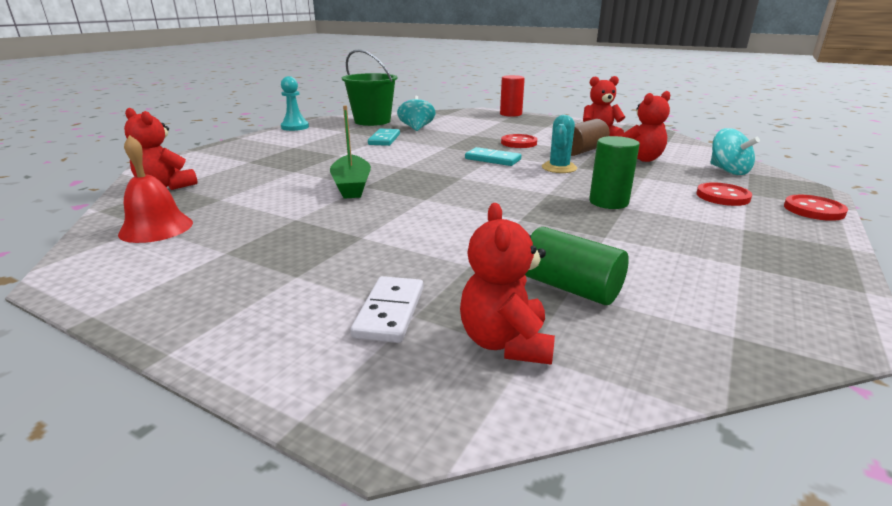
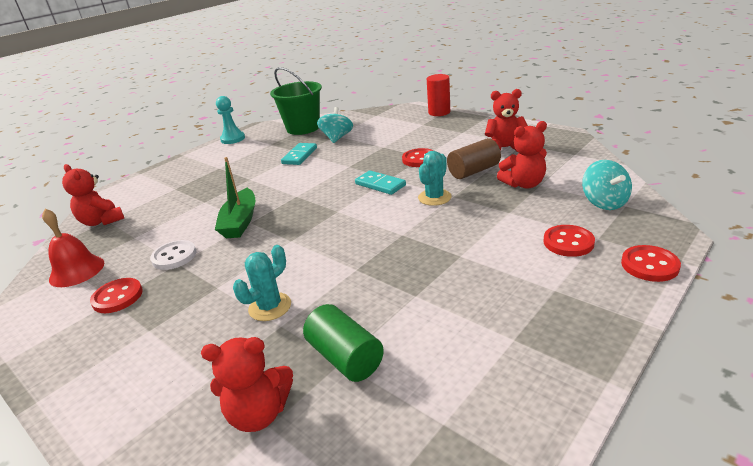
camera: 15 degrees right, 5 degrees up
white domino [350,276,423,343] -> none
red teddy bear [460,203,555,365] -> red teddy bear turned 105 degrees counterclockwise [201,337,293,432]
green cylinder [589,136,640,209] -> none
none -> red button [90,278,143,313]
none -> white button [150,240,196,270]
none -> turquoise cactus [233,245,291,321]

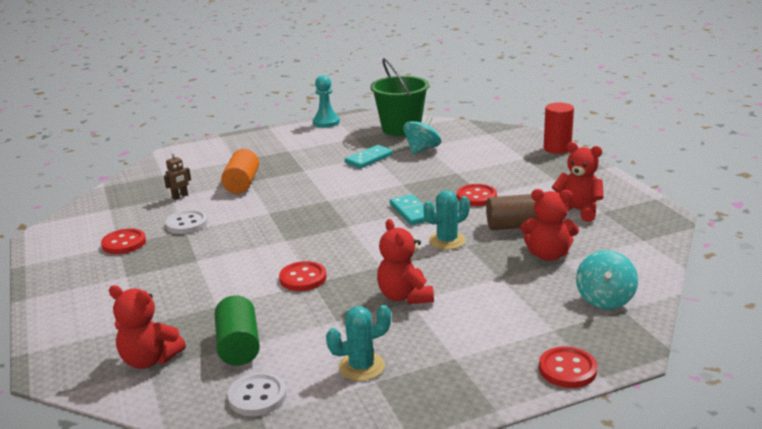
camera: 25 degrees right, 5 degrees down
red bell [42,209,104,287] -> none
red teddy bear [62,164,124,226] -> red teddy bear moved to [377,219,434,304]
green boat [215,157,255,238] -> none
turquoise cactus [233,245,291,321] -> turquoise cactus moved to [326,305,391,381]
red button [543,225,595,257] -> red button moved to [279,261,326,291]
none -> brown robot [164,152,191,200]
none -> orange cylinder [221,149,259,194]
none -> white button [227,372,287,416]

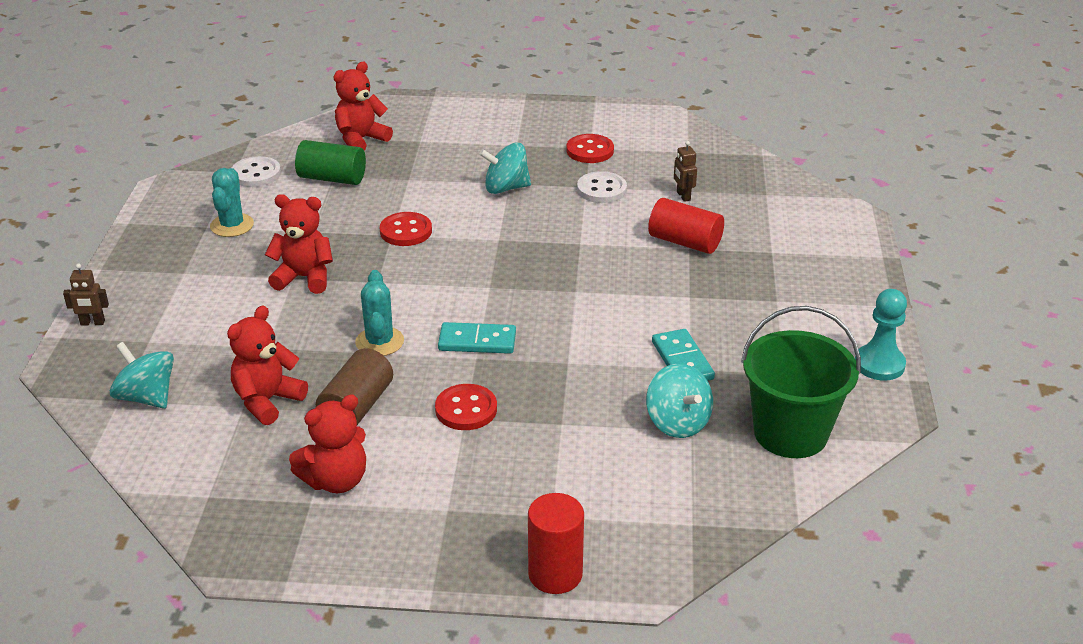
camera: 115 degrees right, 10 degrees up
orange cylinder [221,149,259,194] -> red cylinder [648,198,724,254]
red button [539,347,597,388] -> brown robot [63,263,109,326]
none -> turquoise spinning top [479,143,531,194]

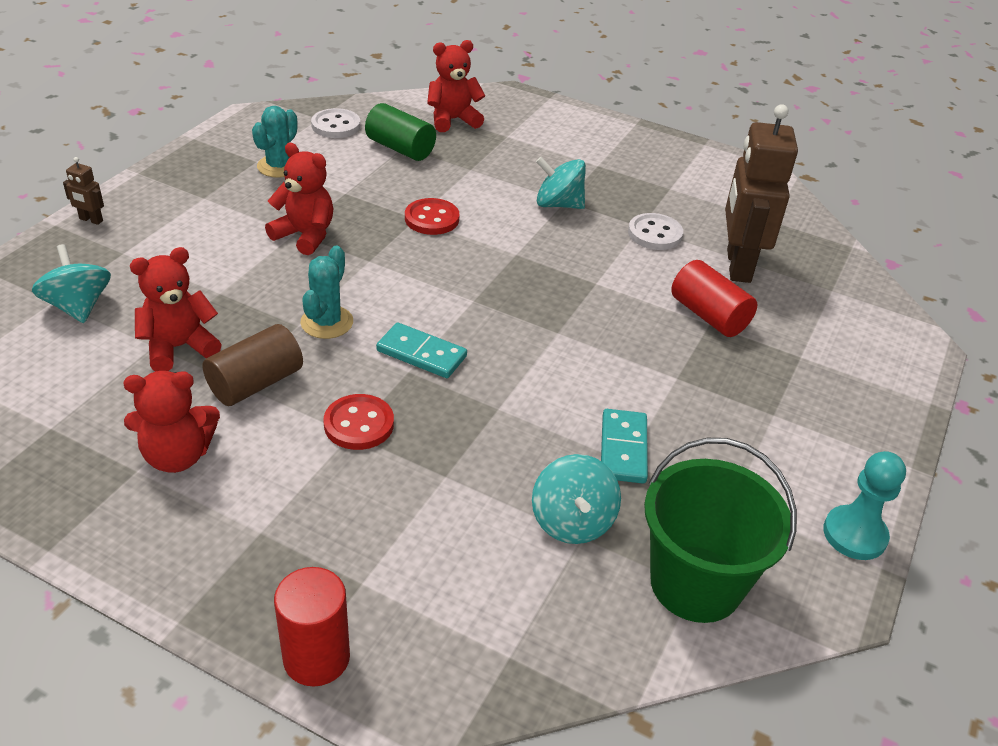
camera: 20 degrees right, 5 degrees up
red button [567,134,614,163] -> none
brown robot [674,141,697,202] -> brown robot [725,104,798,283], size x2.49

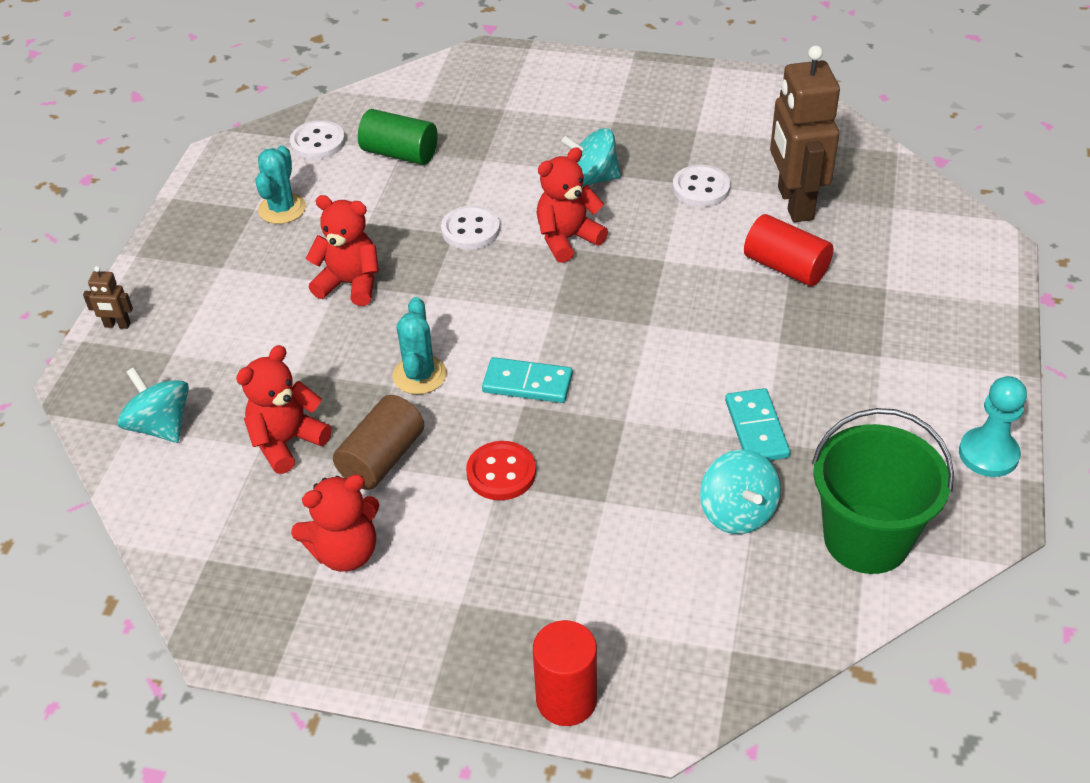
camera: 10 degrees left, 5 degrees up
red button [405,198,459,235] -> white button [441,205,500,250]
red teddy bear [427,40,485,132] -> red teddy bear moved to [537,147,608,263]

